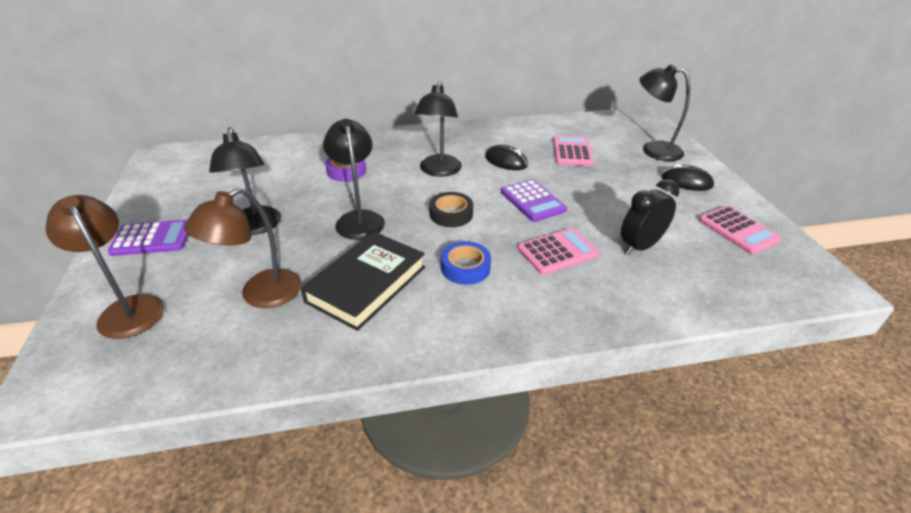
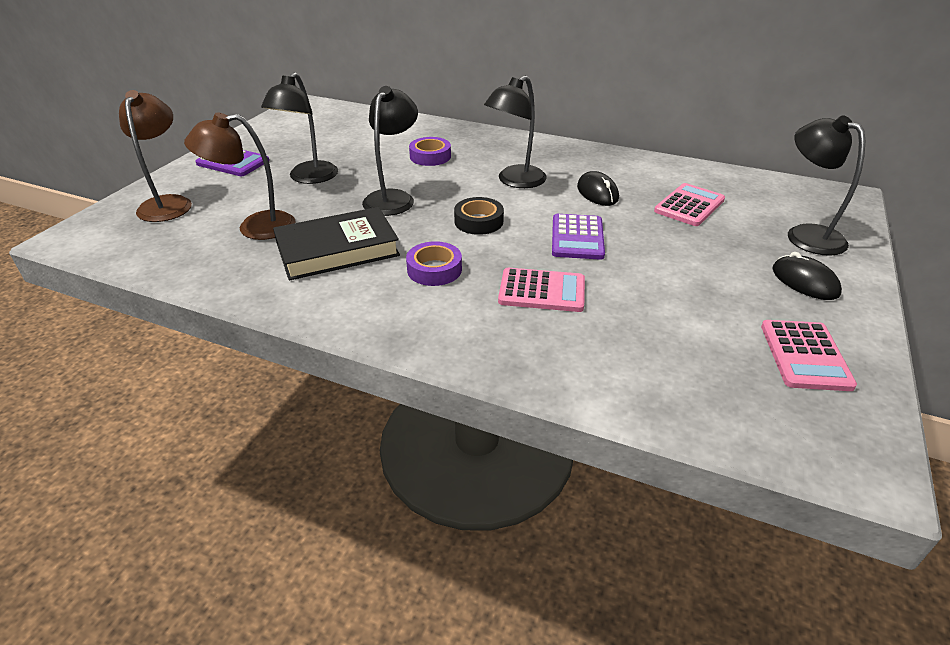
camera: 35 degrees right, 0 degrees up
blue tape [441,241,491,285] -> purple tape [406,241,462,286]
black clock [621,179,680,255] -> none

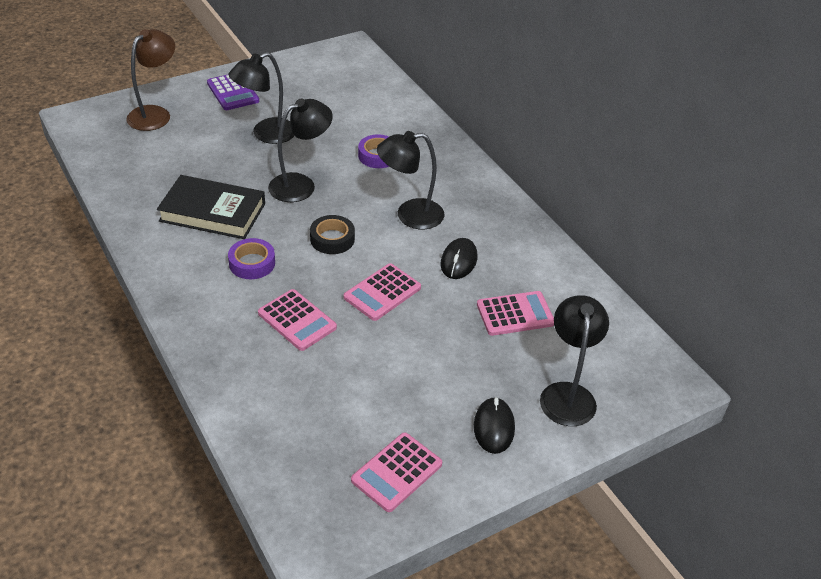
camera: 35 degrees right, 5 degrees up
brown lamp [184,112,296,240] -> none
purple calculator [552,214,605,260] -> pink calculator [344,263,421,321]

